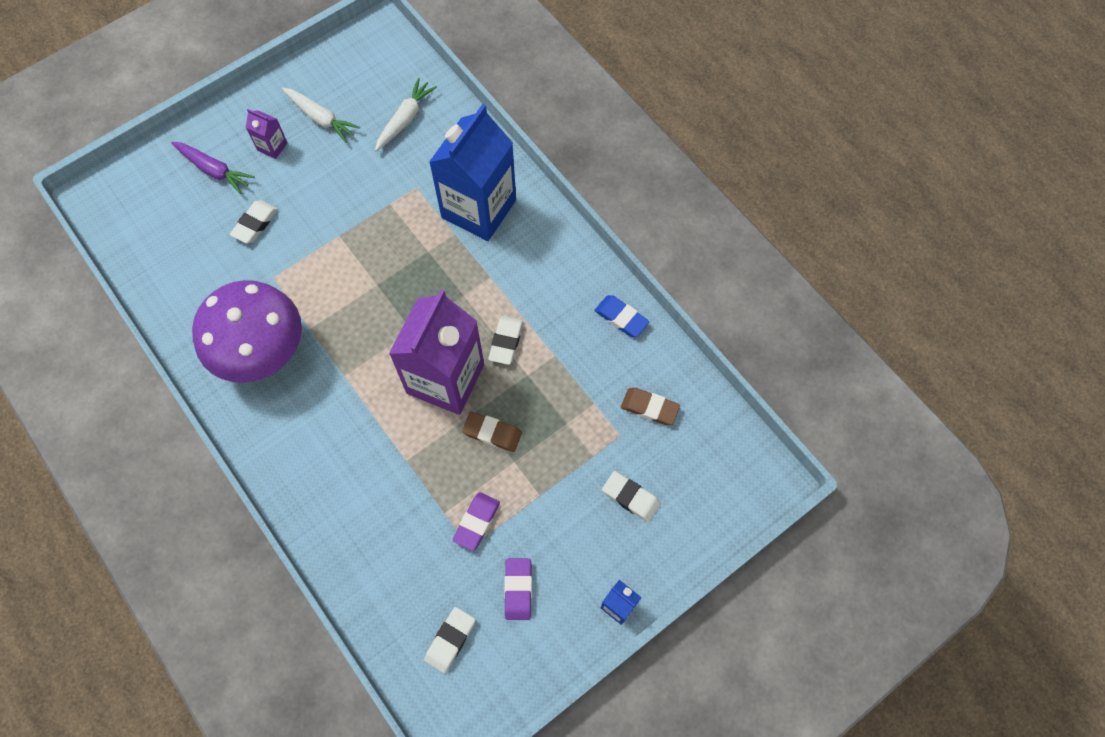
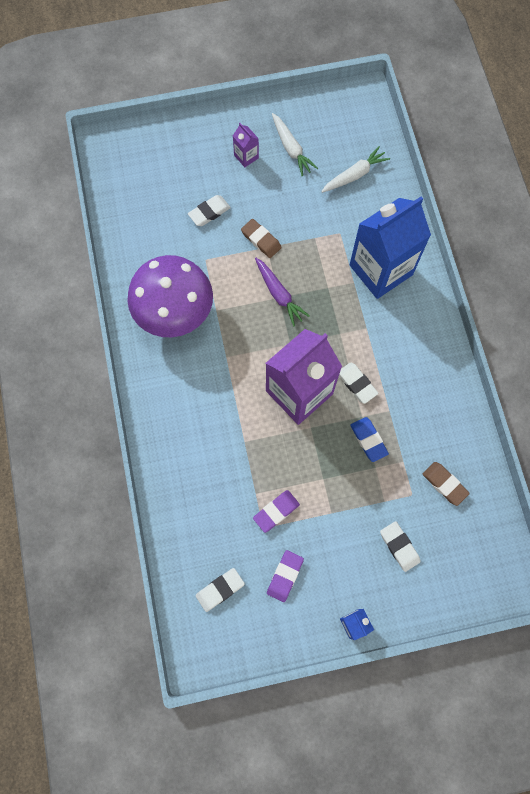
camera: 25 degrees right, 5 degrees up
purple carrot [171,142,255,194] -> purple carrot moved to [255,258,310,326]
brown eraser [462,412,522,452] -> brown eraser moved to [241,219,282,258]
white eraser [488,316,523,365] -> white eraser turned 75 degrees counterclockwise [339,363,379,404]
blue eraser [595,295,649,337] -> blue eraser moved to [350,417,389,462]

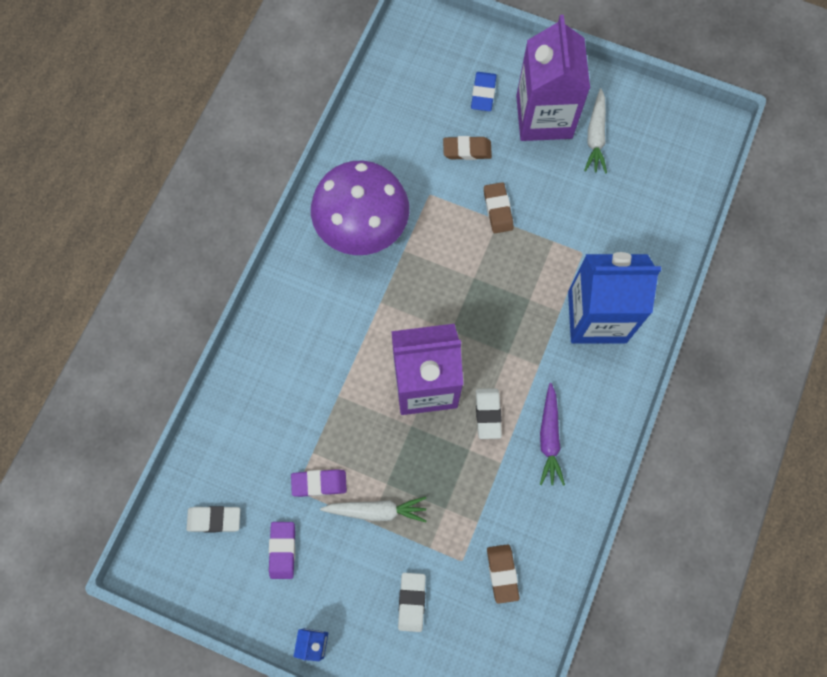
camera: 35 degrees right, 0 degrees up
white eraser [188,195,231,226] -> brown eraser [443,136,492,160]
purple carton [233,123,259,167] -> purple carton [516,15,590,141], size x2.44
purple carrot [255,258,310,326] -> purple carrot moved to [540,383,565,486]
purple eraser [267,550,304,602] -> purple eraser turned 60 degrees counterclockwise [269,522,295,579]
white carrot [321,146,390,193] -> white carrot moved to [320,497,427,522]
blue eraser [350,417,389,462] -> blue eraser moved to [471,72,497,111]

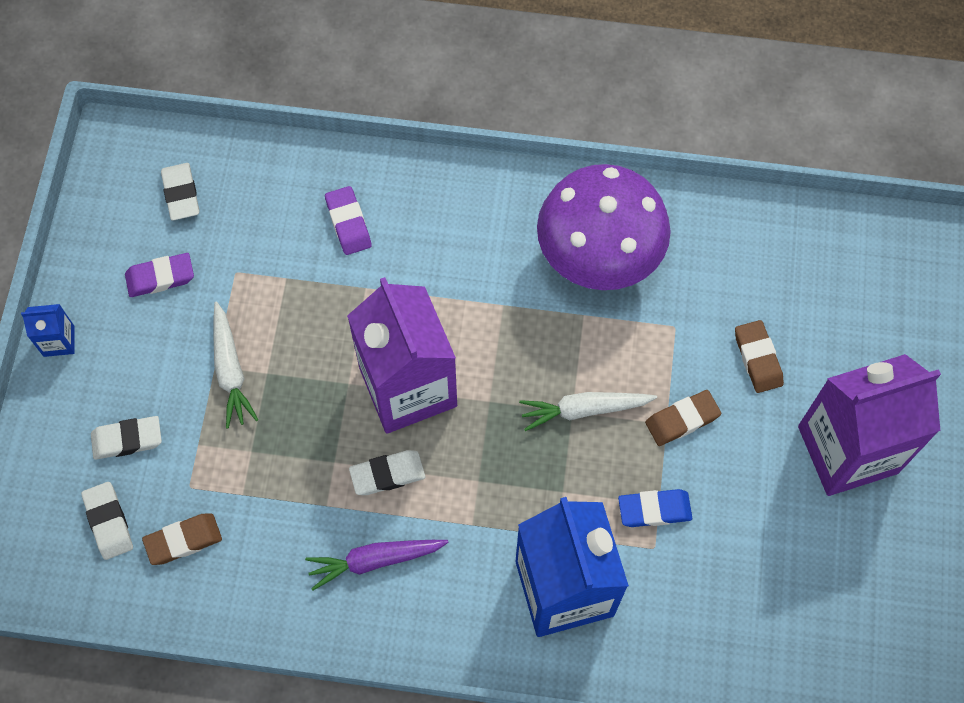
camera: 75 degrees right, 5 degrees down
purple eraser [291,469,347,497] -> purple eraser moved to [325,186,372,255]
blue eraser [471,72,497,111] -> blue eraser moved to [618,489,692,527]
white carrot [584,88,607,173] -> white carrot moved to [519,392,657,431]
none -> white eraser [81,482,133,560]

